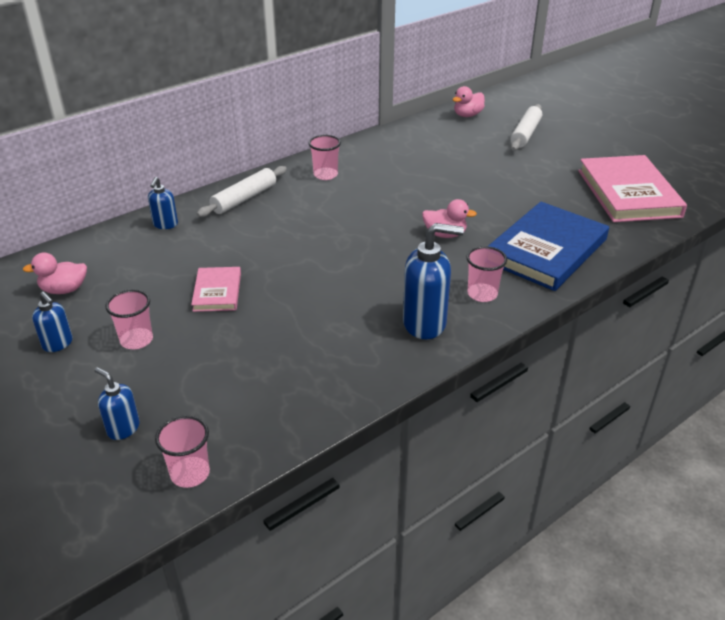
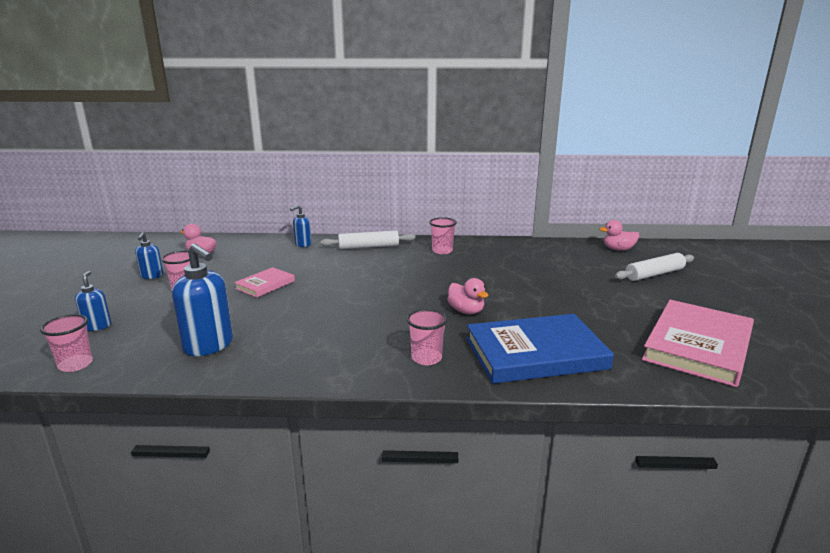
camera: 40 degrees right, 15 degrees down
blue soap dispenser [403,223,464,339] -> blue soap dispenser moved to [172,243,233,356]

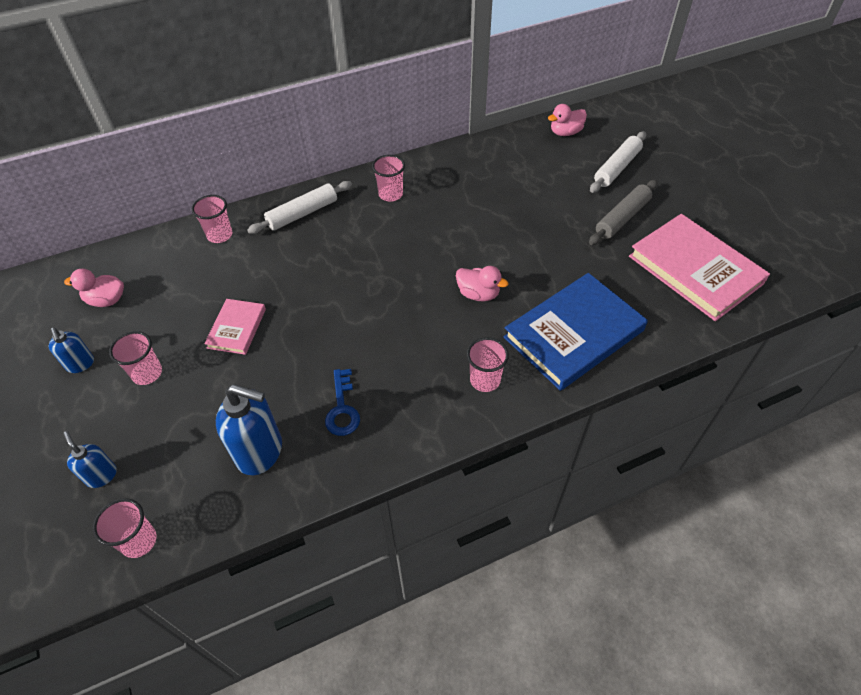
camera: 25 degrees left, 30 degrees up
blue soap dispenser [290,205,311,247] -> pink cup [191,195,232,243]
pink book [642,300,754,387] -> pink book turned 45 degrees counterclockwise [629,214,770,321]
none -> blue key [325,369,360,436]
none -> grey rolling pin [589,180,658,245]

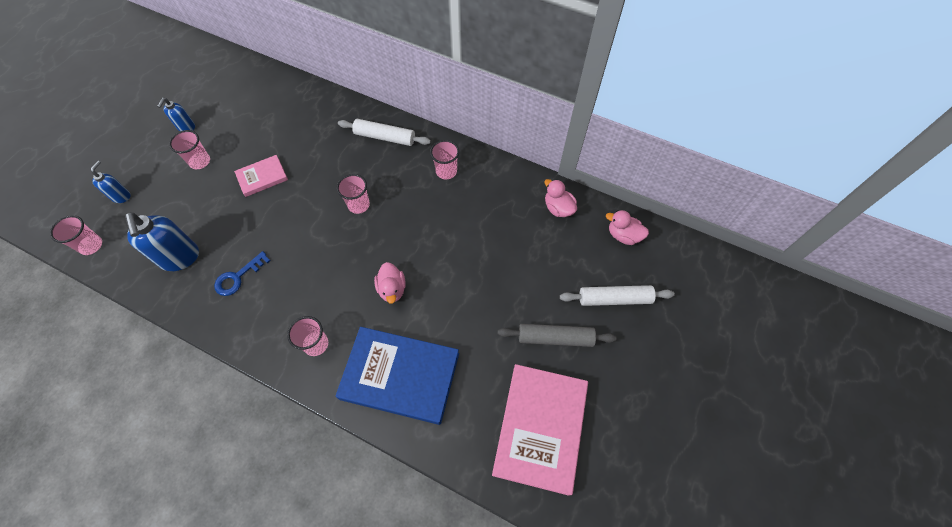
camera: 50 degrees right, 10 degrees up
pink duck [64,269,124,307] -> pink duck moved to [544,179,577,217]
pink cup [191,195,232,243] -> pink cup moved to [337,174,370,214]

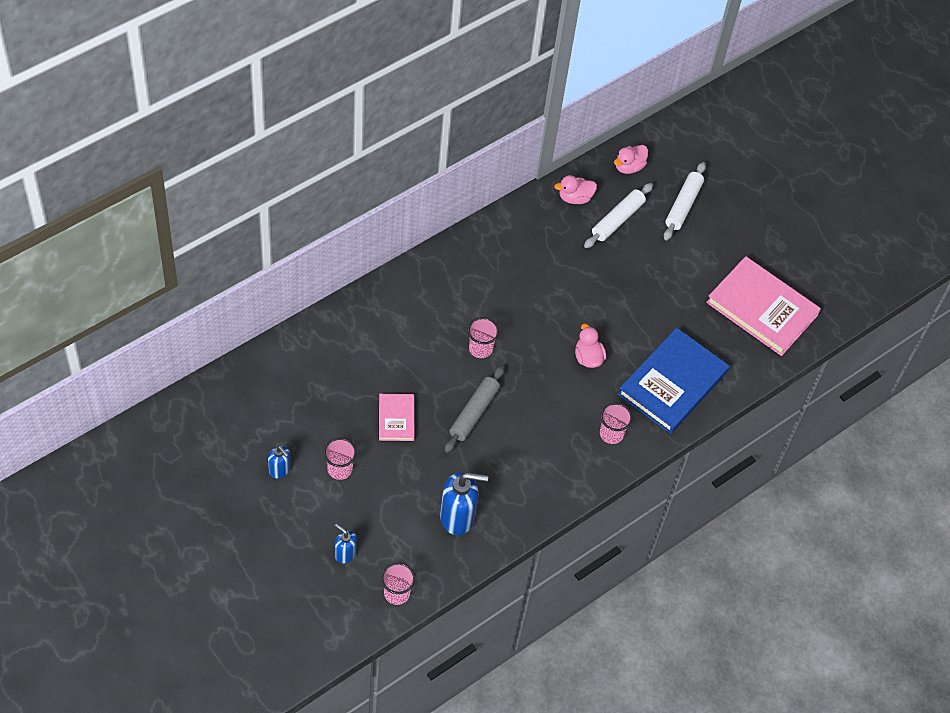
camera: 70 degrees left, 5 degrees down
blue key [214,251,271,296] -> none
white rolling pin [338,119,431,146] -> white rolling pin moved to [584,183,653,248]
pink duck [374,262,406,304] -> pink duck turned 120 degrees counterclockwise [575,324,606,368]
pink cup [430,140,459,179] -> none
grey rolling pin [498,324,617,347] -> grey rolling pin moved to [444,366,504,453]

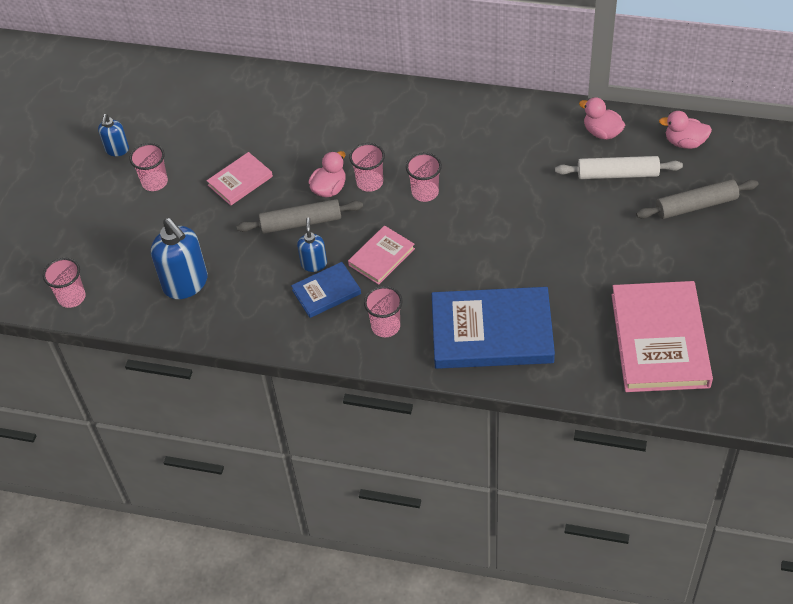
camera: 60 degrees right, 5 degrees down
blue soap dispenser [335,523,357,563] -> blue soap dispenser moved to [297,218,327,272]
pink duck [575,324,606,368] -> pink duck moved to [309,151,346,197]
white rolling pin [664,162,706,240] -> grey rolling pin [636,179,759,219]
none -> blue book [291,262,361,318]
none -> pink book [348,225,415,285]
none -> pink cup [406,153,442,202]

